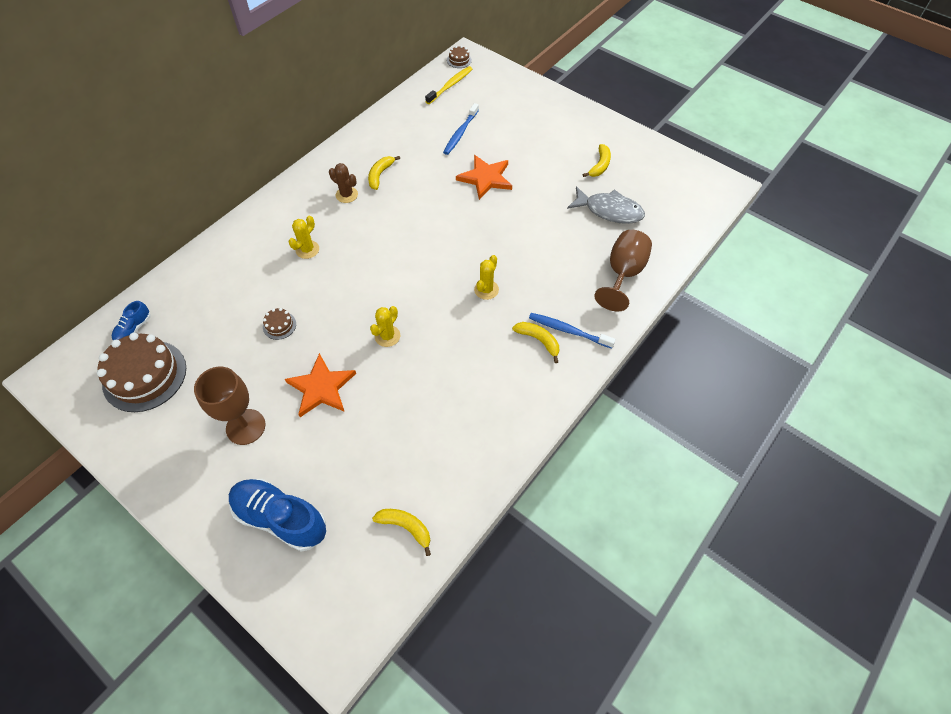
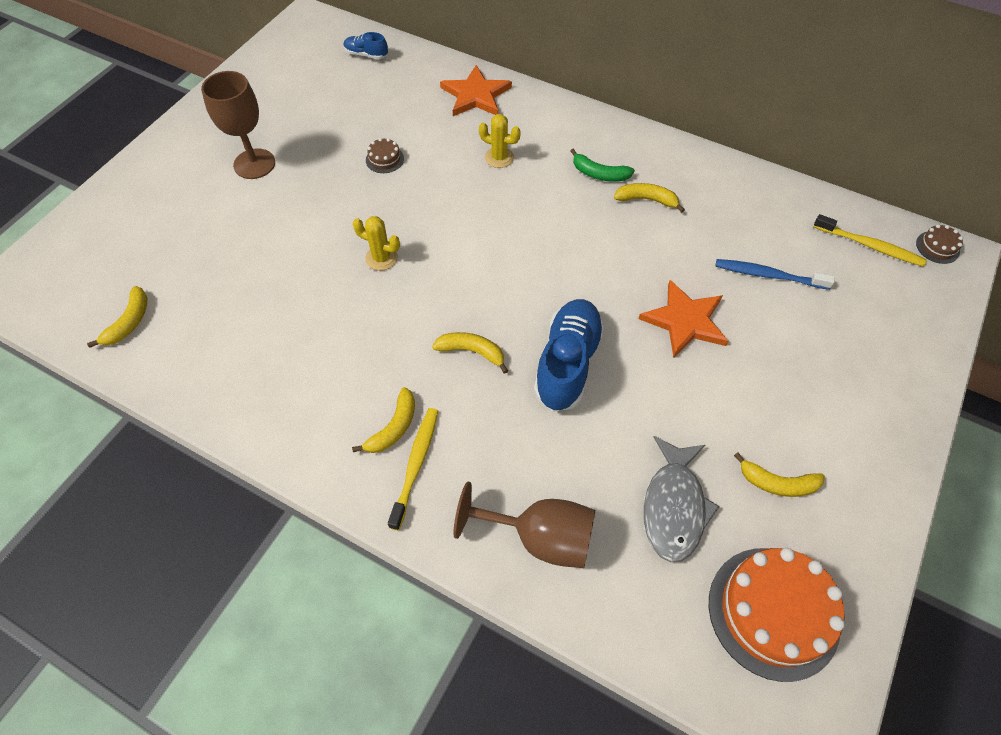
camera: 80 degrees right, 0 degrees up
brown cake [97,333,186,412] -> none
blue shoe [229,479,326,552] -> blue shoe moved to [534,299,605,412]
orange star [285,353,356,417] -> orange star moved to [440,65,512,116]
brown cactus [329,163,358,203] -> green banana [571,148,635,182]
yellow cactus [474,255,499,300] -> yellow banana [432,332,508,374]
blue toothbrush [529,313,616,348] -> yellow toothbrush [388,408,438,531]
none -> orange cake [709,548,845,682]

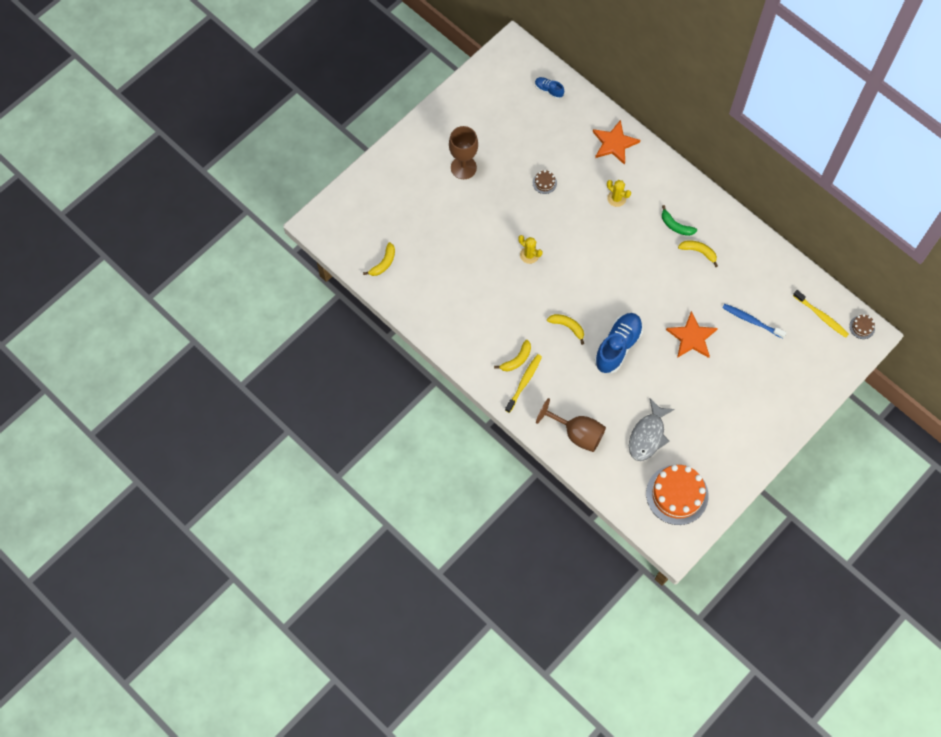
camera: 15 degrees right, 10 degrees up
yellow banana [734,453,825,497] -> none

